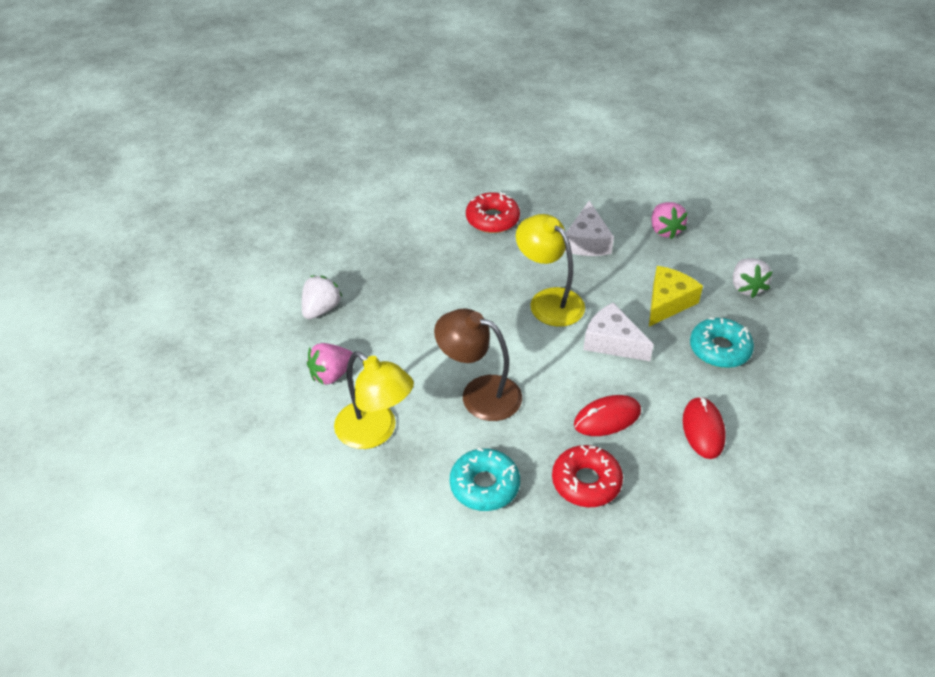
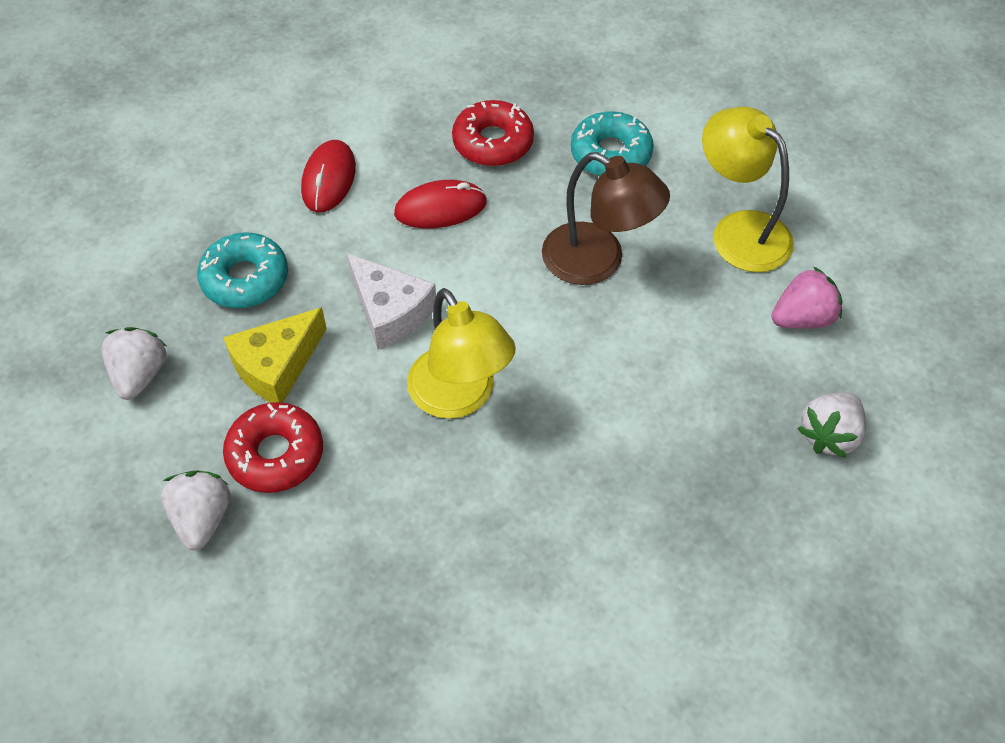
camera: 170 degrees left, 10 degrees up
red donut [466,192,520,233] -> red donut moved to [223,402,323,493]
white cheese [565,201,614,256] -> none
pink strawberry [652,202,688,239] -> white strawberry [161,471,230,550]

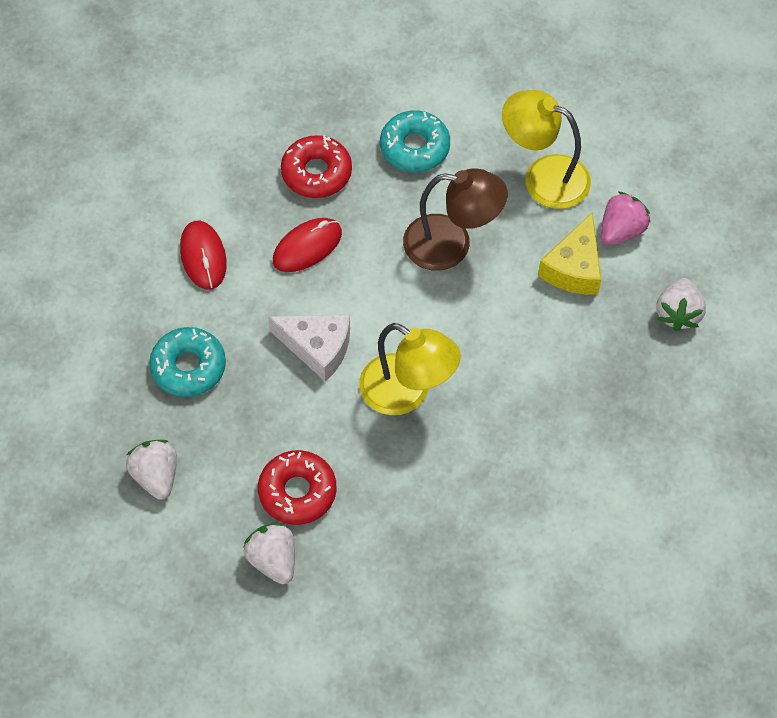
camera: 25 degrees left, 5 degrees up
yellow cheese [223,307,327,403] -> yellow cheese moved to [538,212,601,295]

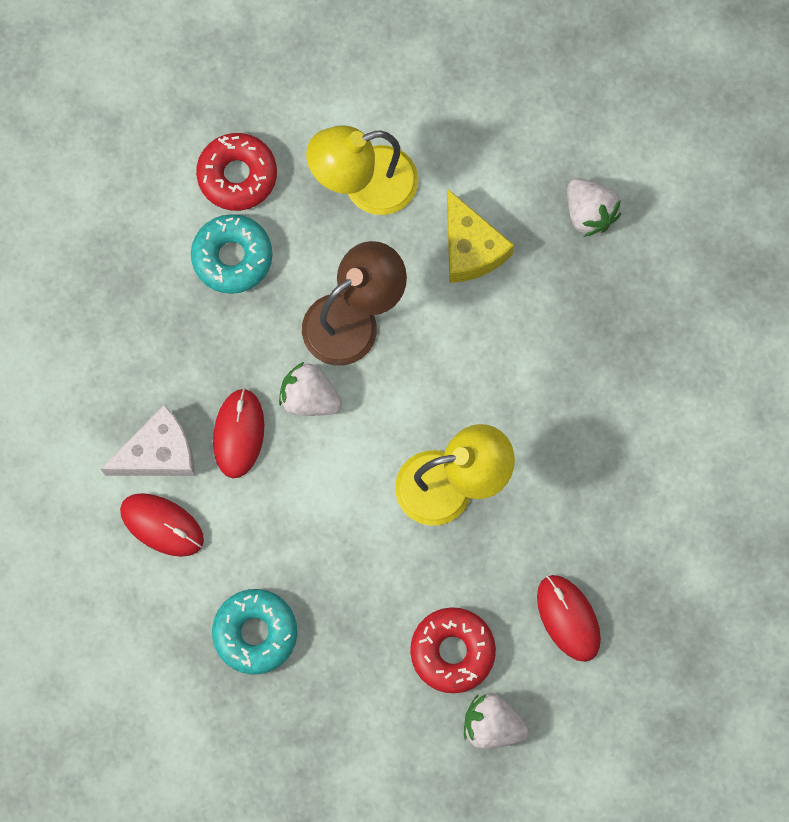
camera: 45 degrees left, 15 degrees up
white strawberry [126,440,177,500] -> white strawberry moved to [279,362,342,416]
white cheese [268,314,350,382] -> white cheese moved to [101,405,195,476]
red donut [281,135,352,198] -> red donut moved to [196,133,277,211]
pink strawberry [601,191,651,246] -> none
none -> red mouse [537,575,601,662]

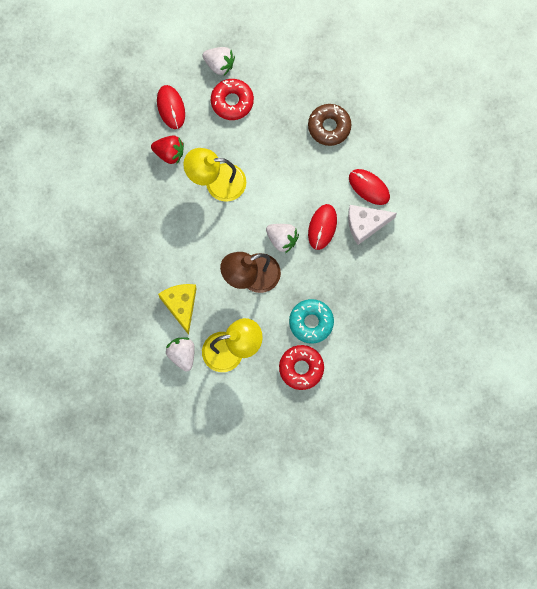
camera: 170 degrees left, 0 degrees up
turquoise donut [212,589,297,675] -> brown donut [308,104,351,146]
white strawberry [567,178,621,237] -> white strawberry moved to [166,337,195,371]
none -> red strawberry [151,135,184,164]

